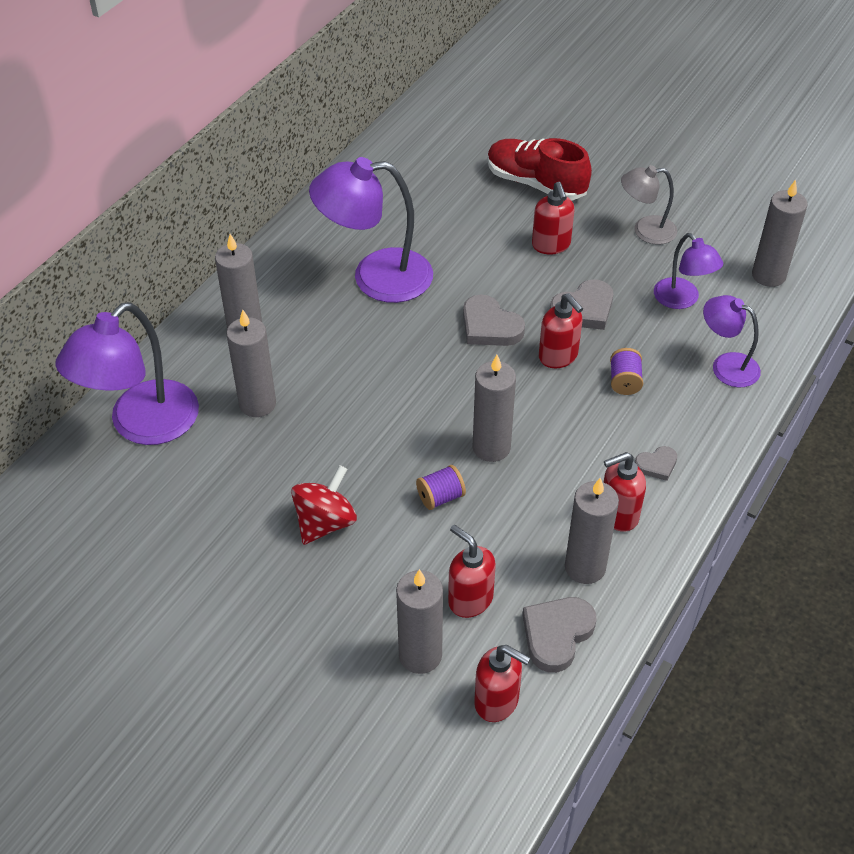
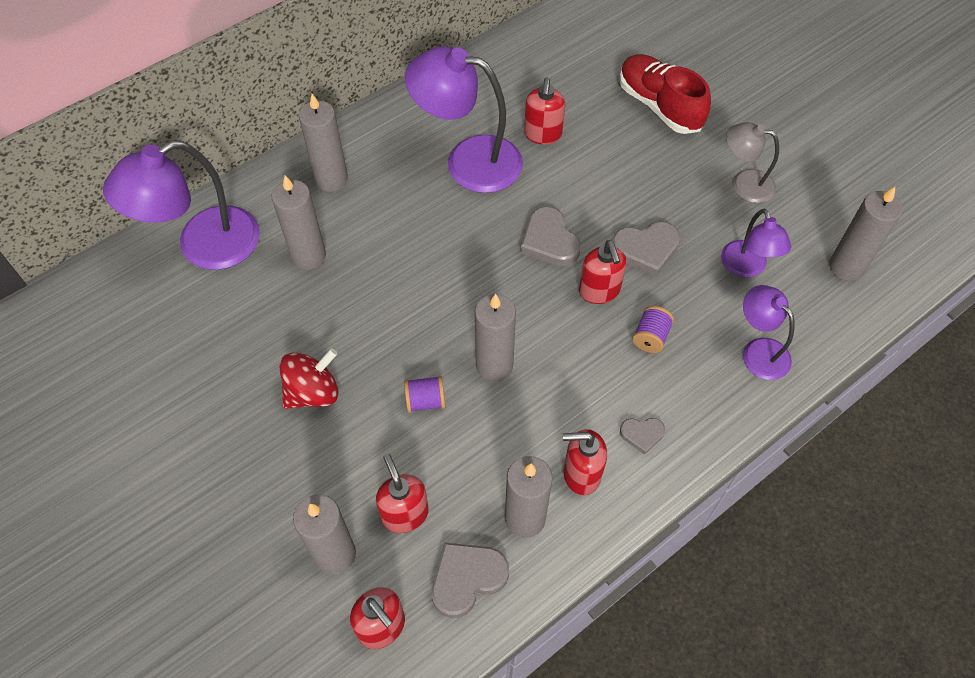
camera: 20 degrees right, 10 degrees up
red soap dispenser [532,182,575,255] -> red soap dispenser moved to [524,77,565,145]

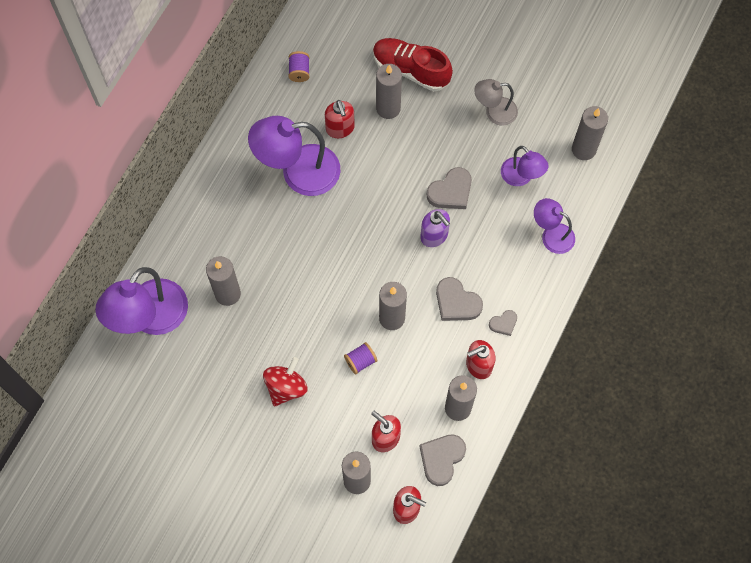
camera: 25 degrees left, 10 degrees up
grey candle [299,94,348,192] -> grey candle moved to [376,64,402,119]
grey heart [520,207,581,266] -> grey heart moved to [436,277,483,321]
red soap dispenser [579,240,627,304] -> purple soap dispenser [420,209,450,247]
purple spool [632,306,674,353] -> purple spool moved to [288,51,310,82]

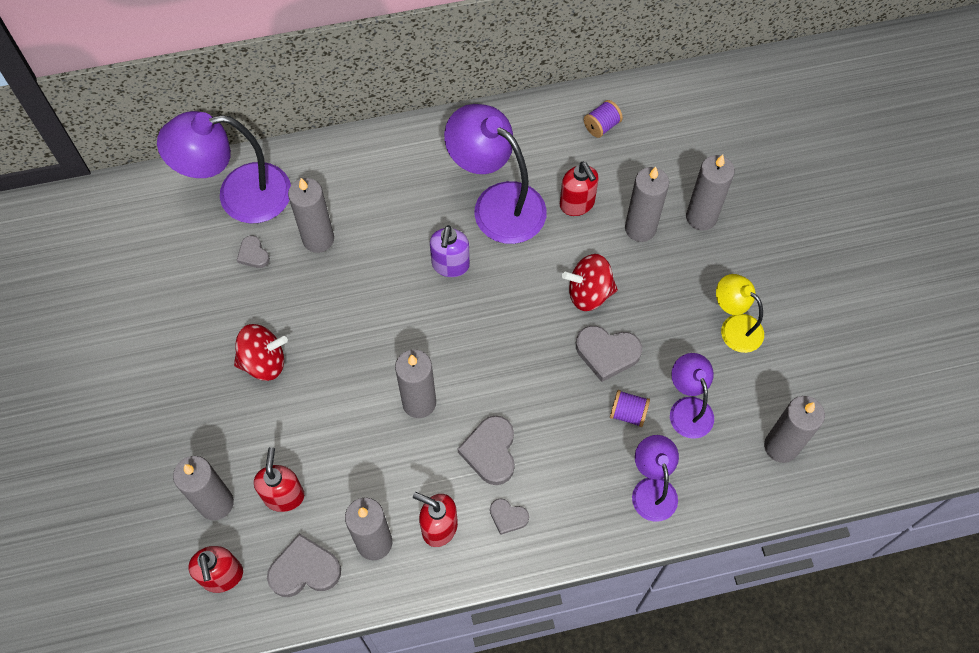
camera: 50 degrees right, 5 degrees down
red soap dispenser [325,100,355,138] -> red soap dispenser turned 60 degrees counterclockwise [560,162,599,216]
purple spool [344,342,377,374] -> purple spool moved to [610,390,650,427]
red shoe [373,38,453,91] -> grey candle [686,155,735,231]
purple soap dispenser [420,209,450,247] -> purple soap dispenser moved to [430,225,470,277]
grey lamp [474,79,518,125] -> yellow lamp [716,274,764,353]
purple lamp [501,146,549,186] -> purple lamp turned 150 degrees clockwise [670,353,714,439]
none -> grey heart [237,236,270,268]
none -> red spinning top [562,254,618,311]

